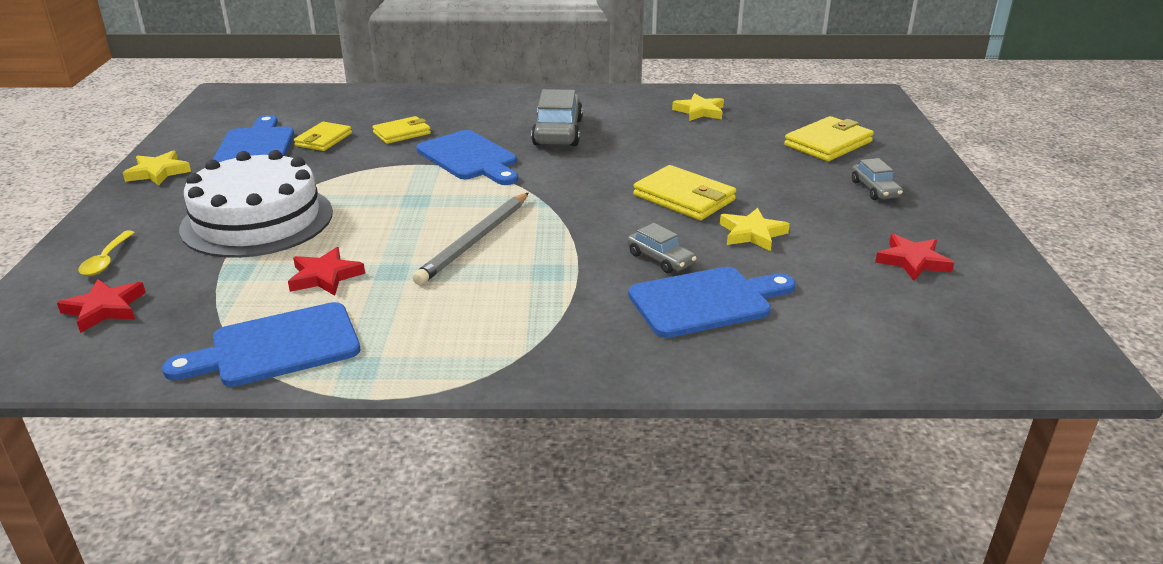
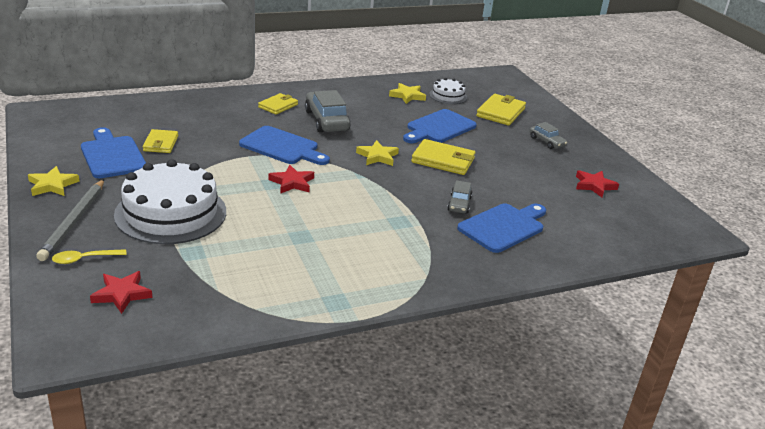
camera: 25 degrees left, 0 degrees up
yellow spoon [78,231,135,276] -> yellow spoon turned 90 degrees clockwise [52,249,127,264]
blue cutting board [162,302,360,387] -> blue cutting board moved to [403,109,476,143]
red star [288,247,365,296] -> red star moved to [269,165,314,194]
yellow wallet [372,116,431,144] -> yellow wallet moved to [258,93,298,115]
grey pencil [412,193,528,285] -> grey pencil moved to [36,179,104,261]
grey car [627,223,696,274] -> grey car turned 75 degrees clockwise [447,180,473,214]
yellow star [720,208,790,251] -> yellow star moved to [356,140,399,166]
none -> white cake [429,78,467,104]

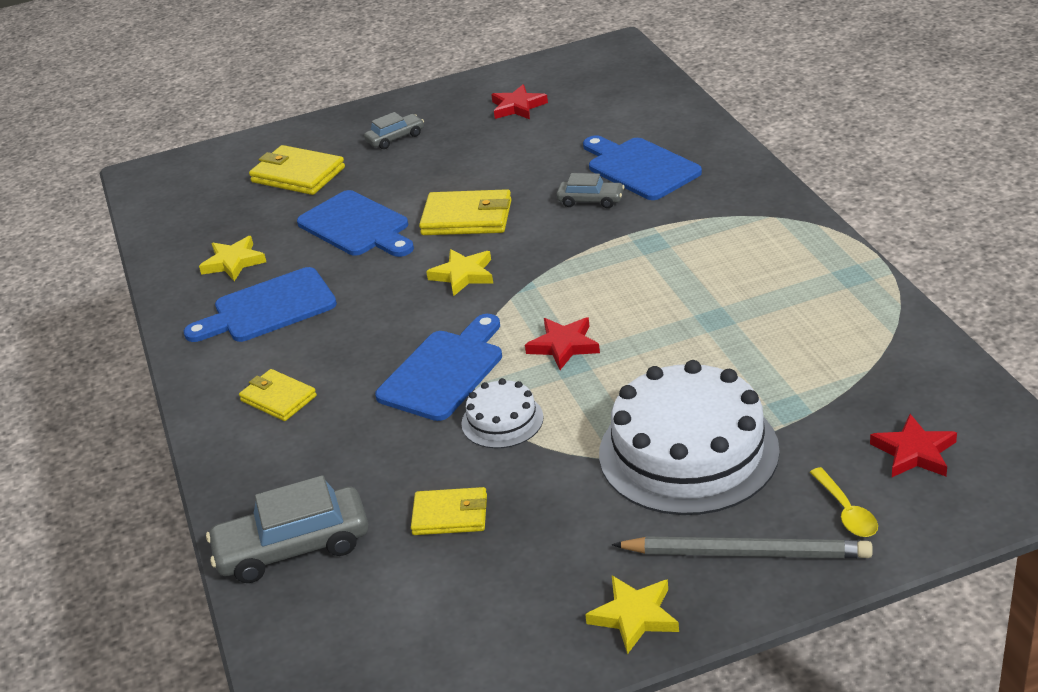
camera: 80 degrees left, 5 degrees up
blue cutting board [81,127,146,178] -> blue cutting board moved to [184,267,337,342]
grey car [305,90,351,133] -> grey car moved to [206,475,368,583]
yellow wallet [411,139,475,175] -> yellow wallet turned 75 degrees clockwise [419,189,512,235]
white cake [429,78,467,104] -> white cake moved to [461,378,544,448]

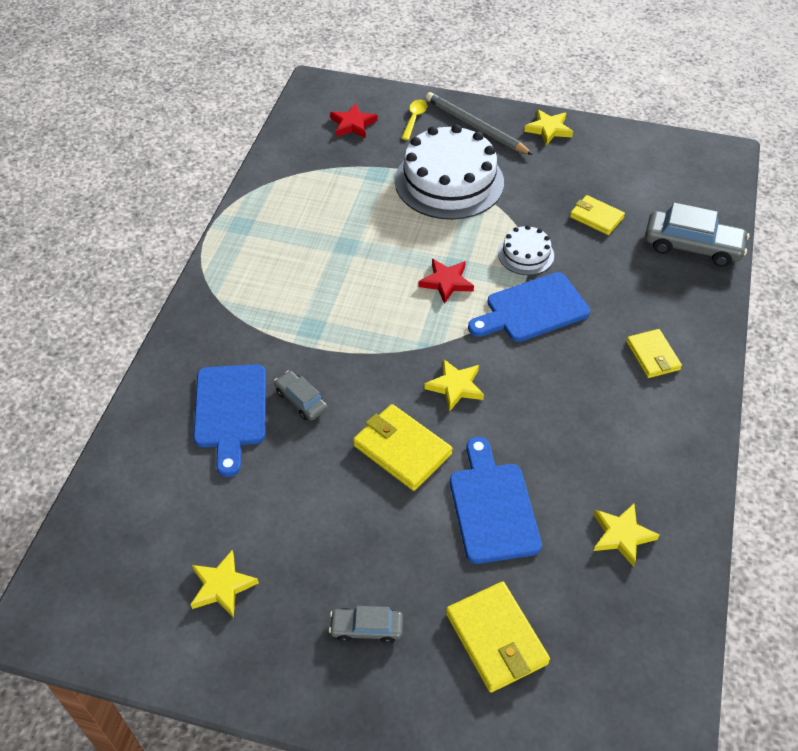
camera: 150 degrees left, 15 degrees up
blue cutting board [184,267,337,342] -> none
red star [491,84,548,119] -> yellow star [190,550,259,618]

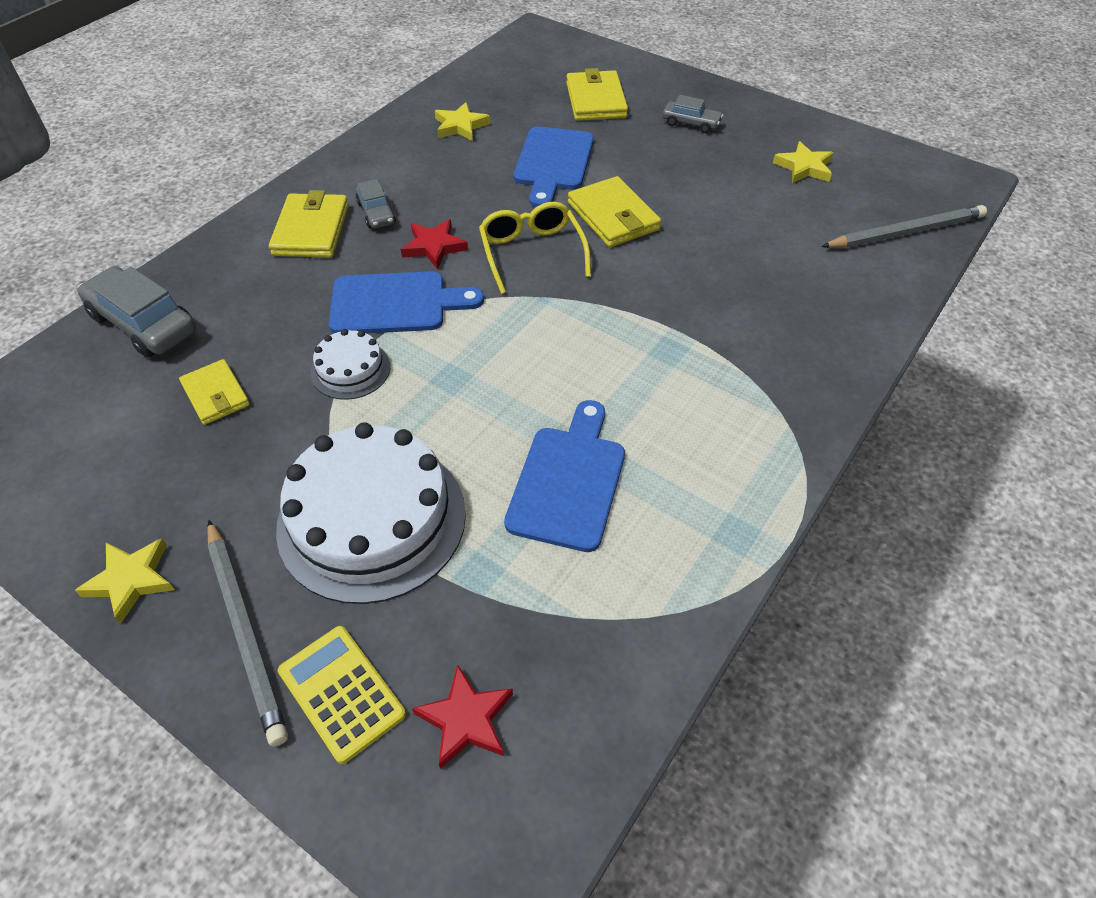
camera: 160 degrees left, 0 degrees up
blue cutting board [193,364,266,477] -> blue cutting board moved to [504,400,625,552]
grey car [274,371,328,421] -> grey car moved to [356,179,396,229]
yellow spoon [402,100,427,140] -> yellow calculator [278,626,406,764]
red star [419,259,474,304] -> red star moved to [401,219,468,269]
yellow star [424,359,484,412] -> yellow glasses [479,202,591,294]
yellow wallet [626,329,682,378] -> yellow wallet [269,190,349,258], size x1.52
none -> grey pencil [821,205,987,248]

